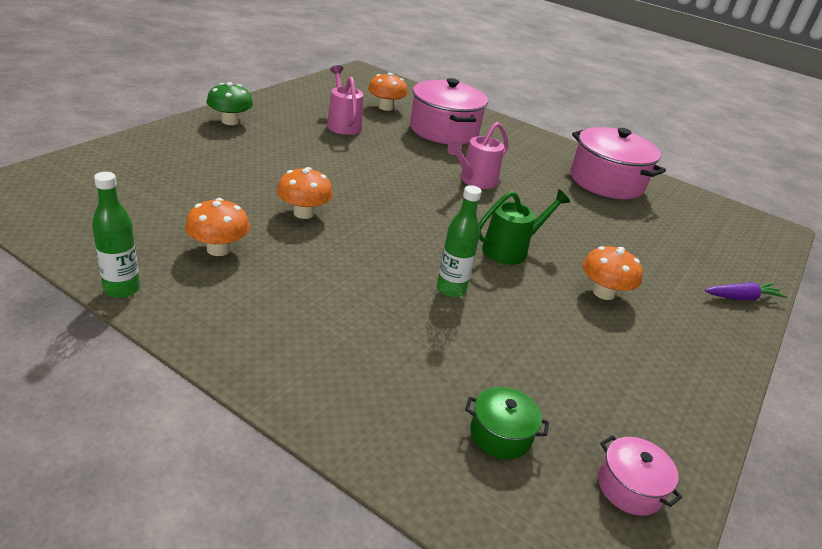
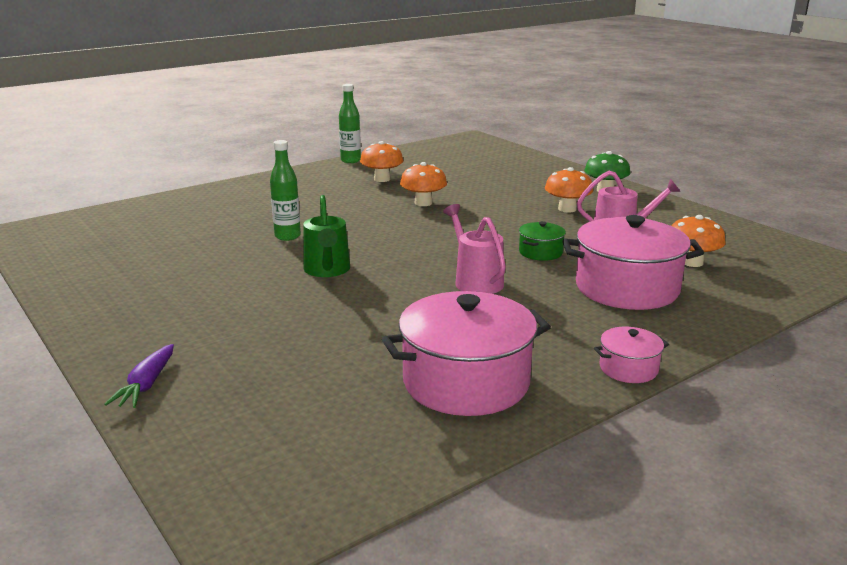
camera: 115 degrees right, 10 degrees down
green pot [465,387,549,459] -> green pot moved to [519,221,566,261]
orange mushroom [582,246,643,300] -> orange mushroom moved to [545,167,593,212]
pink pot [598,435,682,516] -> pink pot moved to [594,327,669,383]

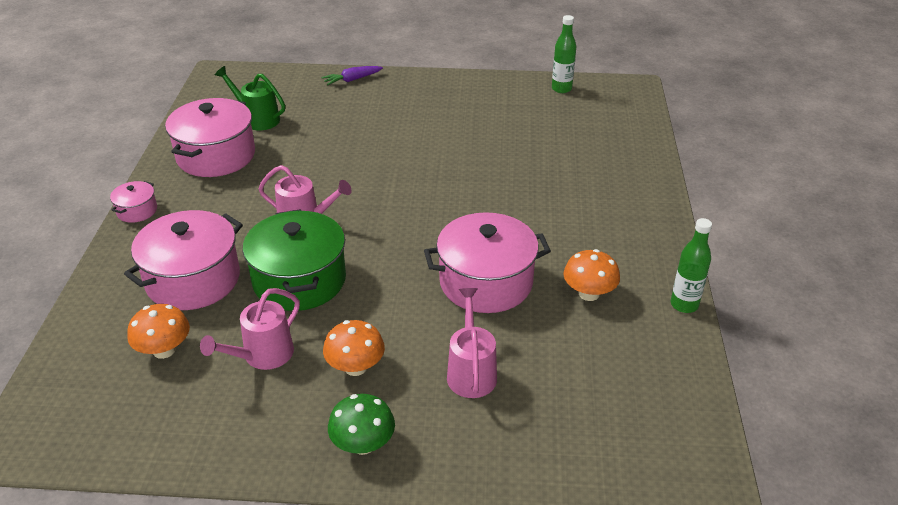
camera: 130 degrees right, 15 degrees up
purple carrot [104,344,174,408] -> purple carrot turned 75 degrees counterclockwise [322,66,383,85]
green bottle [270,140,301,241] -> green bottle moved to [552,15,576,93]
green watering can [303,195,350,277] -> green watering can moved to [215,66,285,130]
orange mushroom [400,162,447,206] -> pink pot [424,212,551,313]
green pot [519,221,566,261] -> green pot [243,209,346,311], size x2.12
none -> pink watering can [447,288,497,398]

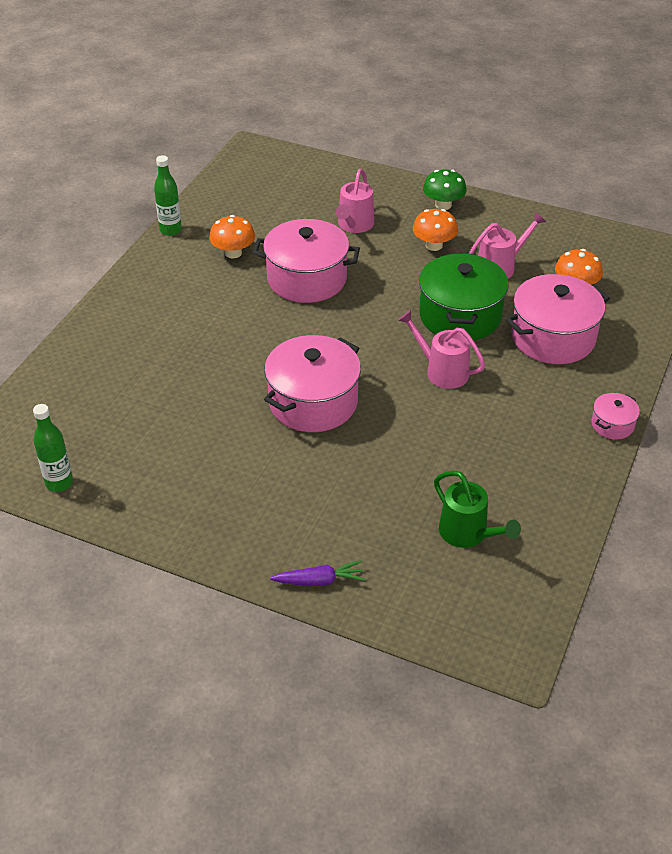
camera: 160 degrees left, 5 degrees up
pink pot [165,98,255,177] -> pink pot moved to [264,335,361,432]

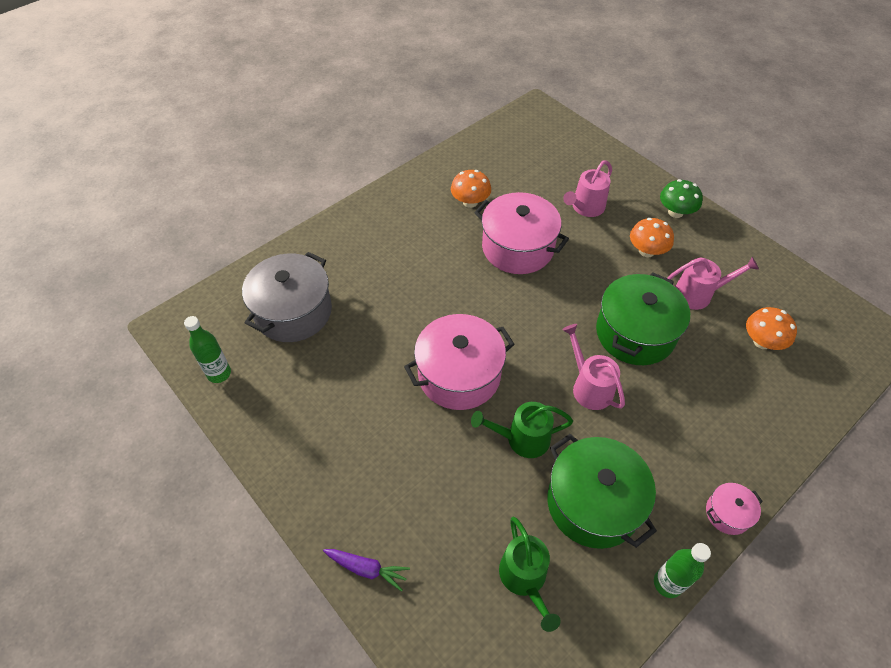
camera: 25 degrees right, 10 degrees up
green bottle [154,155,182,236] -> green bottle moved to [654,543,711,598]
pink pot [506,274,610,364] -> none
none -> grey pot [242,252,332,342]
none -> green watering can [471,402,573,458]
none -> green pot [547,434,657,549]

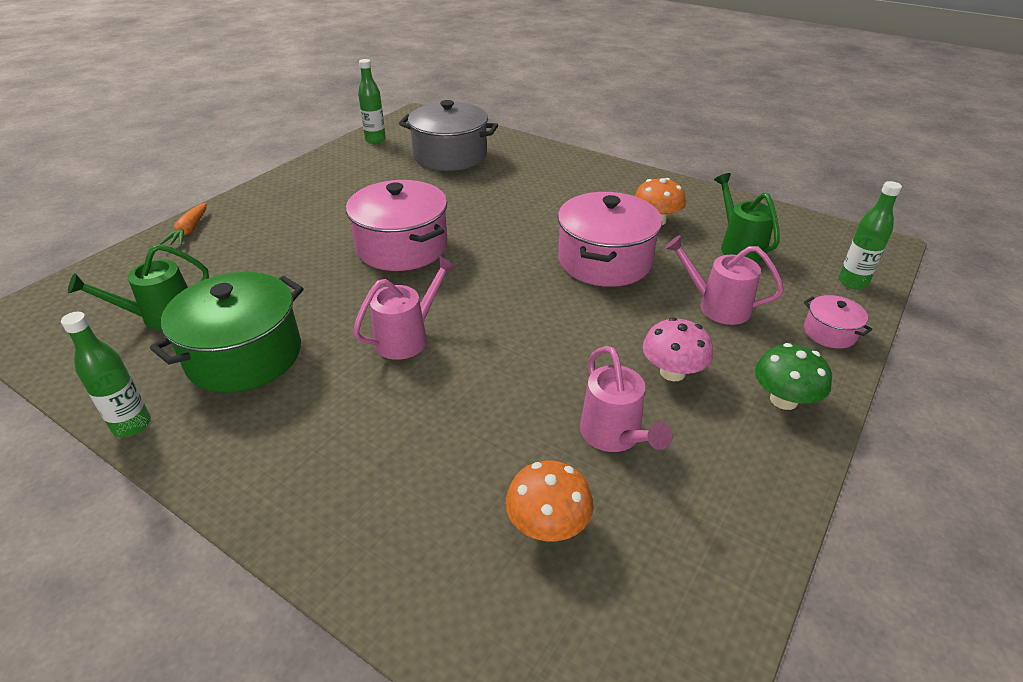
camera: 75 degrees right, 15 degrees down
purple carrot [323,549,410,592] -> orange carrot [160,203,207,245]
green watering can [471,402,573,458] -> green watering can moved to [714,173,780,263]
green pot [596,273,690,365] -> none
orange mushroom [630,218,674,257] -> pink mushroom [643,317,713,381]
pink pot [706,483,763,535] -> pink pot moved to [804,295,872,349]
none -> green bottle [839,181,902,289]

